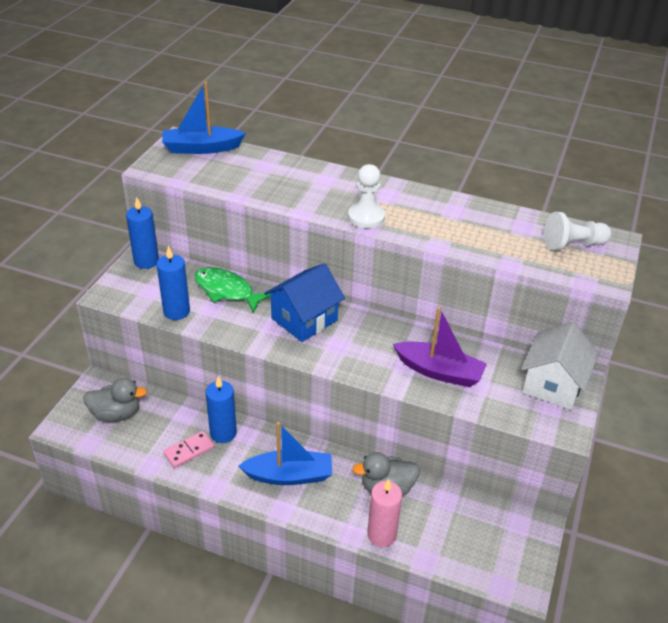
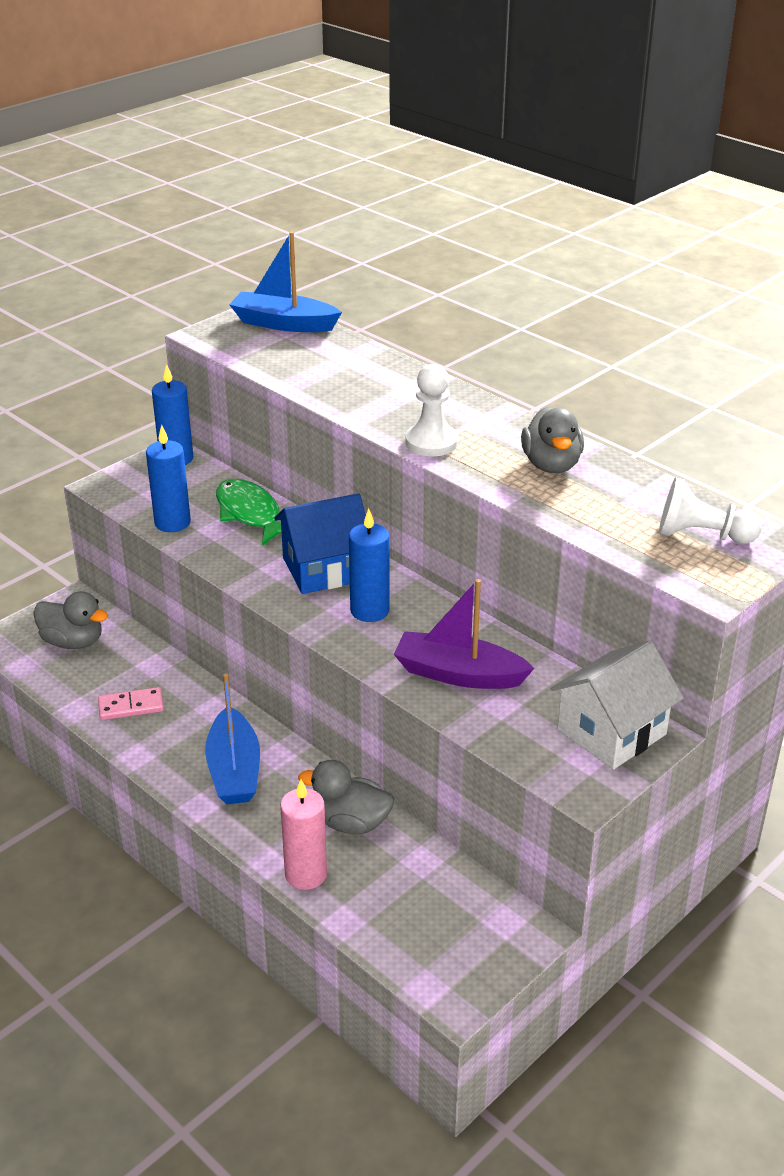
camera: 25 degrees right, 5 degrees down
blue candle [206,376,237,443] -> blue candle moved to [349,509,390,622]
blue boat [239,422,332,485] -> blue boat turned 60 degrees clockwise [205,674,260,804]
purple boat [393,307,487,387] -> purple boat turned 150 degrees clockwise [394,579,534,689]
none -> grey duck [521,407,584,473]

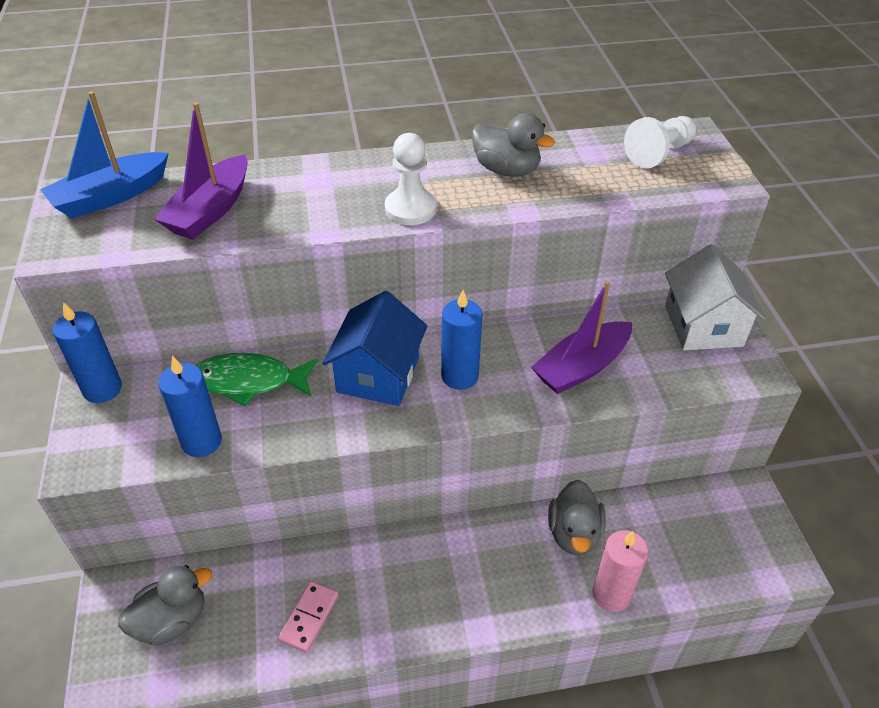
camera: 55 degrees left, 10 degrees up
blue boat [205,674,260,804] -> none
grey duck [298,760,394,834] -> grey duck turned 45 degrees counterclockwise [548,480,606,556]
none -> purple boat [154,102,248,240]

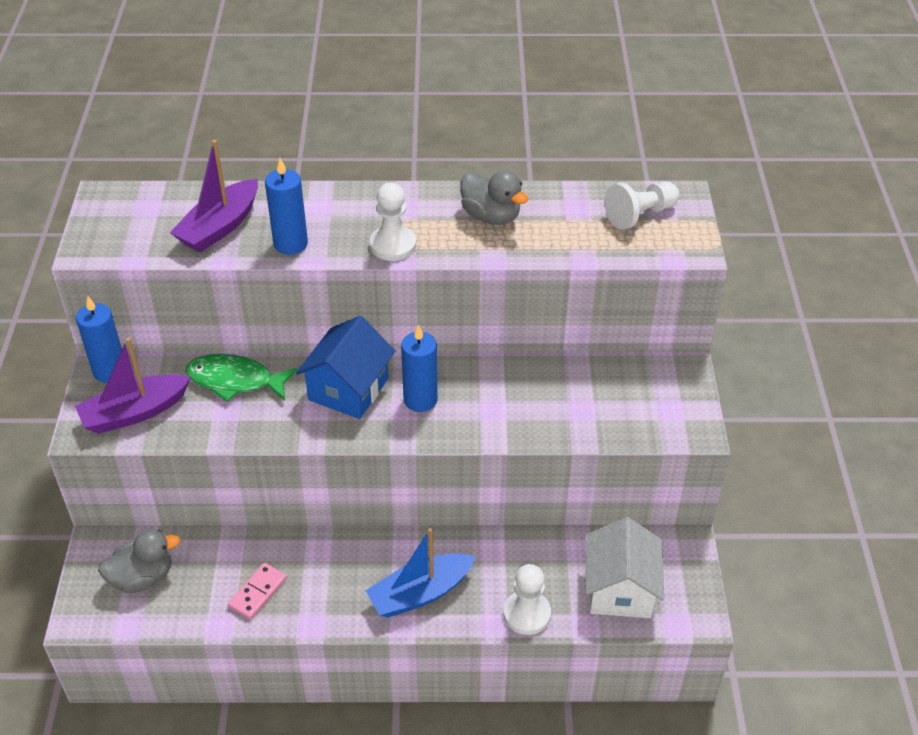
camera: 10 degrees right, 0 degrees up
blue boat [40,91,169,219] -> blue boat moved to [365,528,476,617]
blue candle [158,355,222,457] -> blue candle moved to [265,158,308,255]
purple boat [531,280,632,394] -> purple boat moved to [75,337,191,434]
grey duck [548,480,606,556] -> none
pink candle [592,530,648,612] -> white pawn [503,564,551,635]
white house [665,244,766,350] -> white house moved to [585,517,664,618]

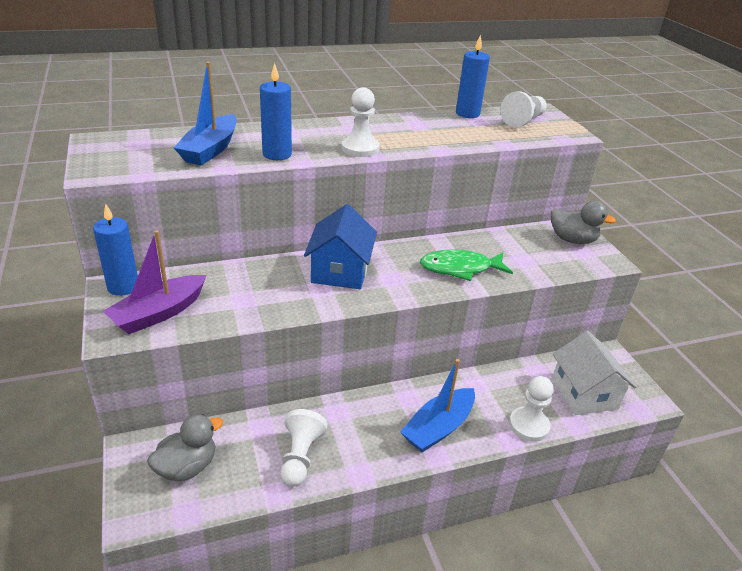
camera: 20 degrees left, 10 degrees down
purple boat [170,140,258,252] -> blue boat [174,62,237,165]
green fish [186,354,297,402] -> green fish moved to [420,250,513,281]
pink domino [228,563,287,620] -> white pawn [280,409,327,487]
blue candle [401,324,438,412] -> blue candle moved to [456,34,490,118]
grey duck [460,170,528,225] -> grey duck moved to [551,201,616,244]

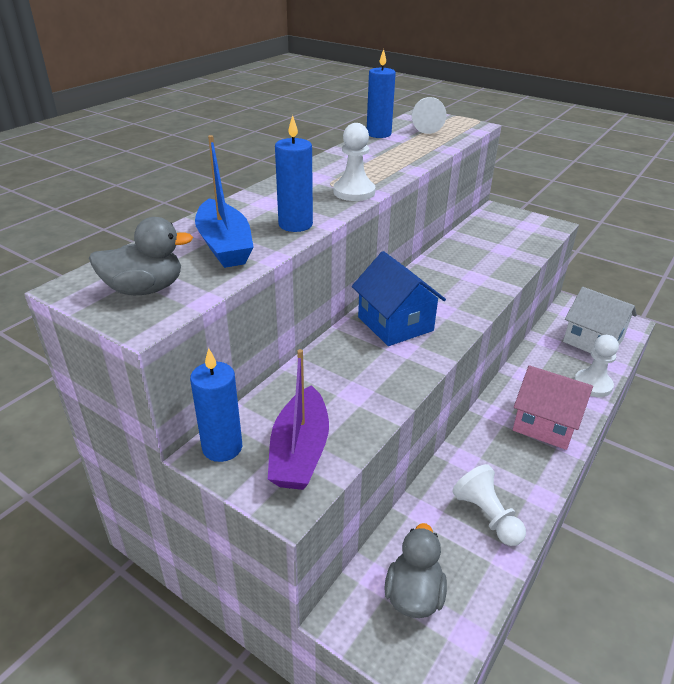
camera: 35 degrees left, 0 degrees up
blue boat [400,359,475,452] -> pink house [513,365,593,450]
green fish [420,250,513,281] -> none
grey duck [551,201,616,244] -> grey duck moved to [89,217,193,295]

